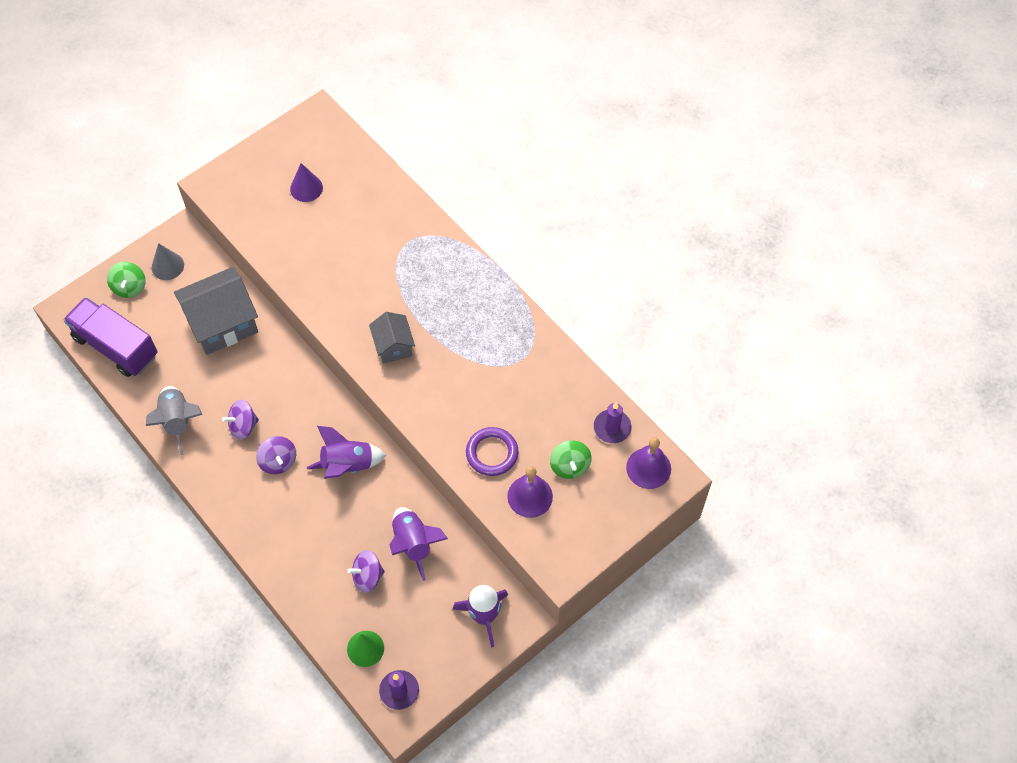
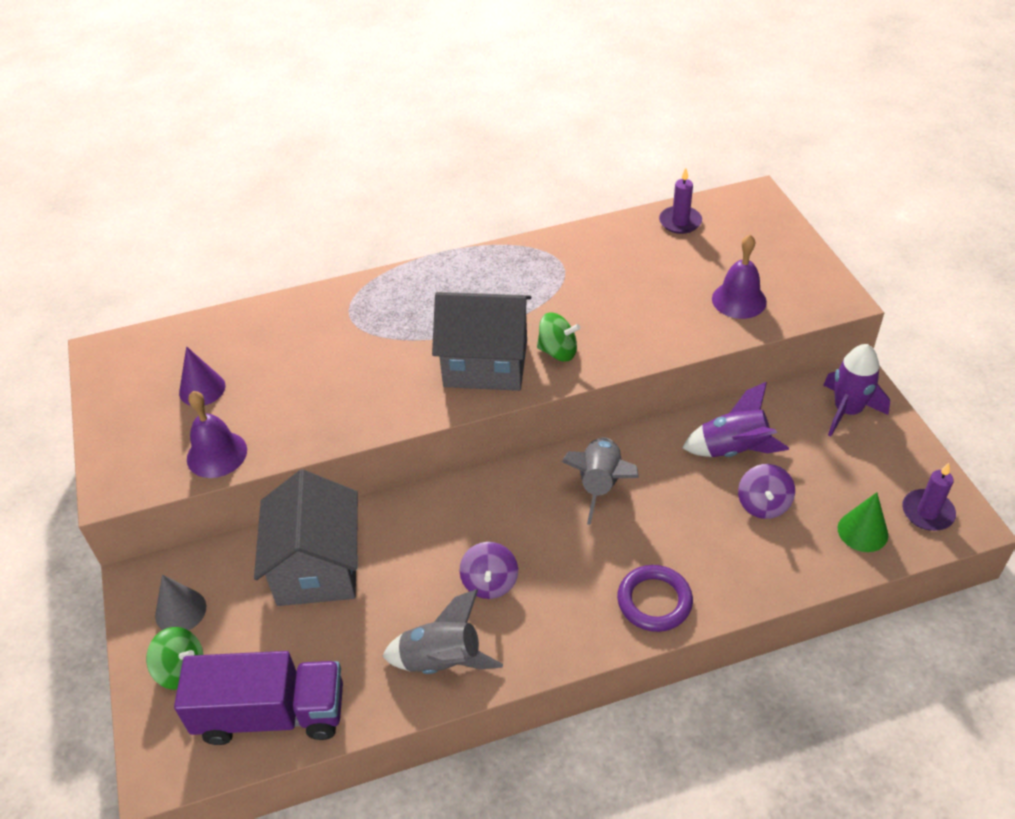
camera: 65 degrees left, 15 degrees down
purple truck [64,297,157,377] -> purple truck turned 150 degrees counterclockwise [174,651,343,745]
purple spinning top [256,436,296,474] -> none
purple rocket [307,426,386,479] -> grey rocket [562,437,639,525]
grey house [369,312,415,364] -> grey house [432,292,531,391], size x1.79
purple ring [466,427,519,476] -> purple ring moved to [617,565,693,632]
green spinning top [550,440,591,479] -> green spinning top moved to [537,312,580,361]
purple bell [626,437,671,489] -> purple bell moved to [187,391,247,478]

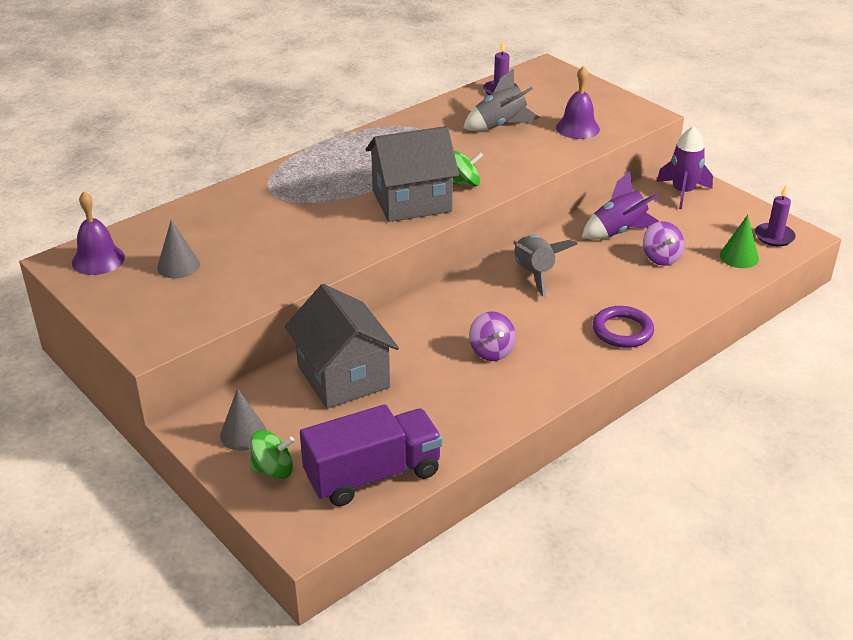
camera: 25 degrees left, 10 degrees down
purple cone [179,346,225,406] -> grey cone [157,220,200,278]
purple bell [187,391,247,478] -> purple bell moved to [72,191,125,275]
grey rocket [383,589,503,674] -> grey rocket moved to [463,69,540,131]

